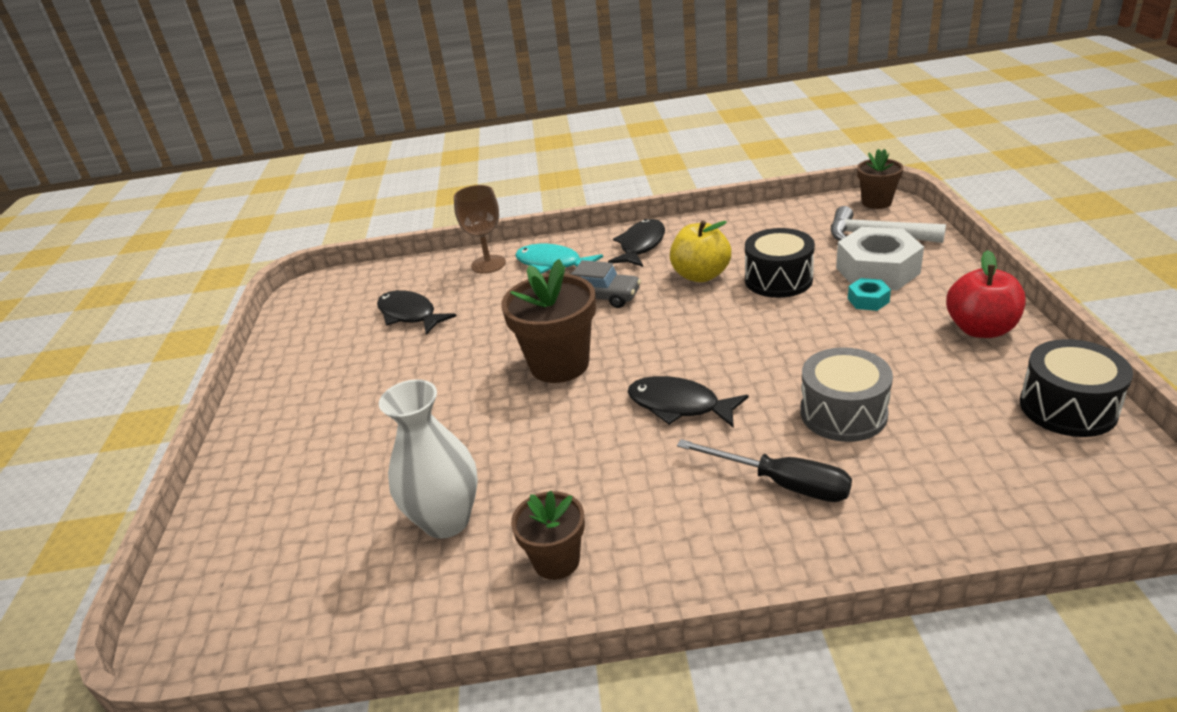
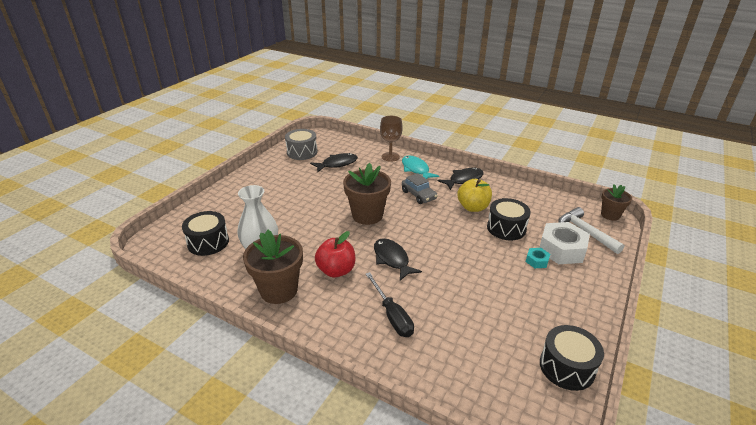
camera: 30 degrees right, 0 degrees up
black fish [377,290,457,335] -> black fish turned 75 degrees clockwise [310,153,358,172]
brown flower pot [511,491,585,580] -> brown flower pot [243,230,303,304], size x1.69
grey drum [800,347,893,442] -> grey drum moved to [285,129,318,160]
red apple [946,250,1026,338] -> red apple moved to [315,231,355,277]
none -> black drum [182,211,229,256]

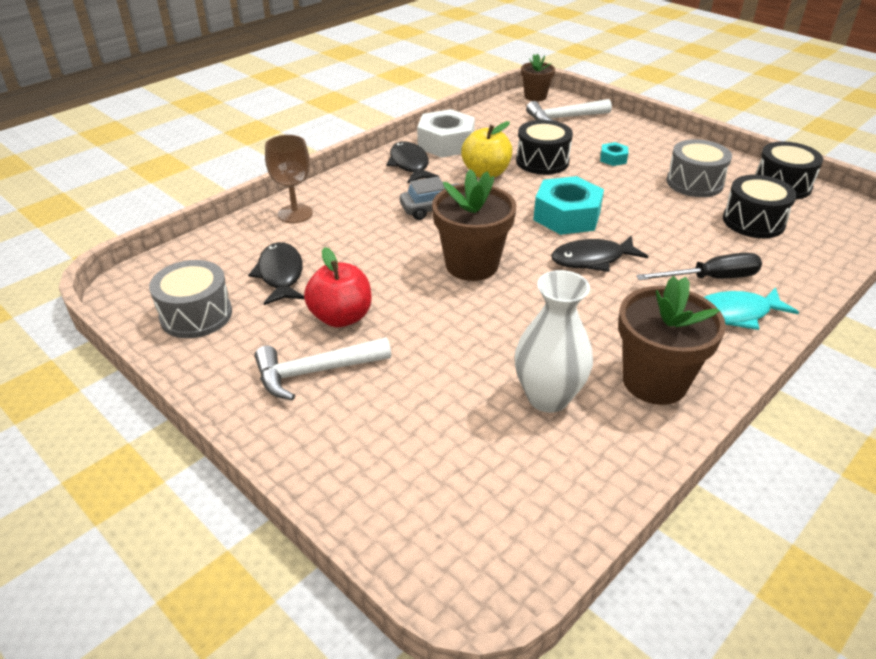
camera: 75 degrees left, 5 degrees up
black drum [182,211,229,256] -> black drum moved to [723,175,797,238]
red apple [315,231,355,277] -> red apple moved to [304,247,371,328]
turquoise fish [402,155,439,179] -> turquoise fish moved to [704,287,799,330]
white nut [539,222,590,264] -> white nut moved to [417,109,475,158]
none -> white hammer [254,337,391,401]
none -> turquoise nut [533,176,604,235]
none -> grey drum [667,139,732,197]

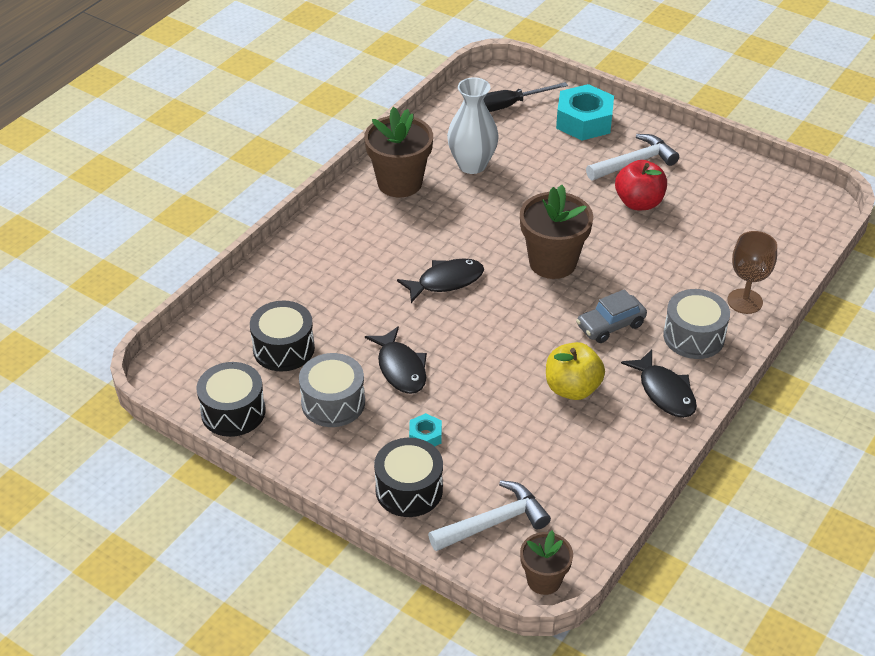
camera: 170 degrees right, 5 degrees up
grey drum [149,260,232,338] -> grey drum moved to [663,289,730,359]
black fish [248,242,304,305] -> black fish moved to [365,326,427,394]
white nut [417,109,475,158] -> none
black drum [516,120,573,175] -> black drum moved to [374,438,443,517]
turquoise nut [533,176,604,235] -> turquoise nut moved to [556,84,614,140]
black screwdriver [636,252,762,280] -> black screwdriver moved to [484,82,568,112]
turquoise fish [704,287,799,330] -> none

